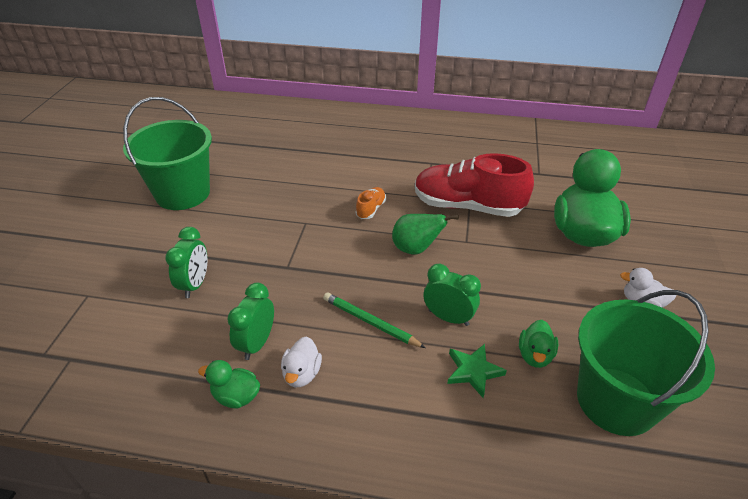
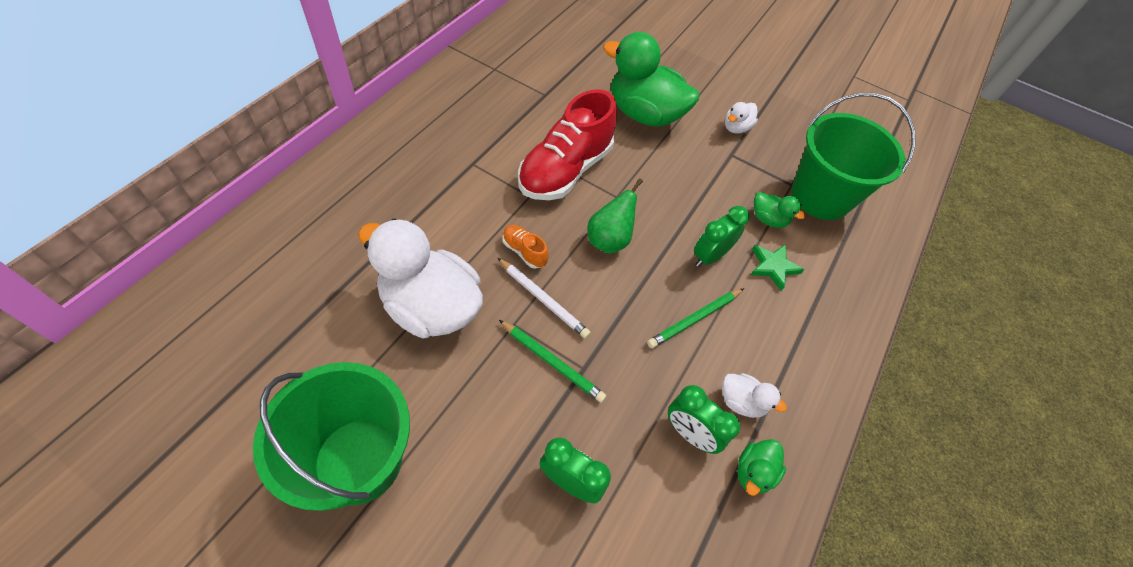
camera: 75 degrees left, 15 degrees up
none -> white duck [358,218,483,338]
none -> white pencil [497,257,591,339]
none -> green pencil [499,320,607,403]

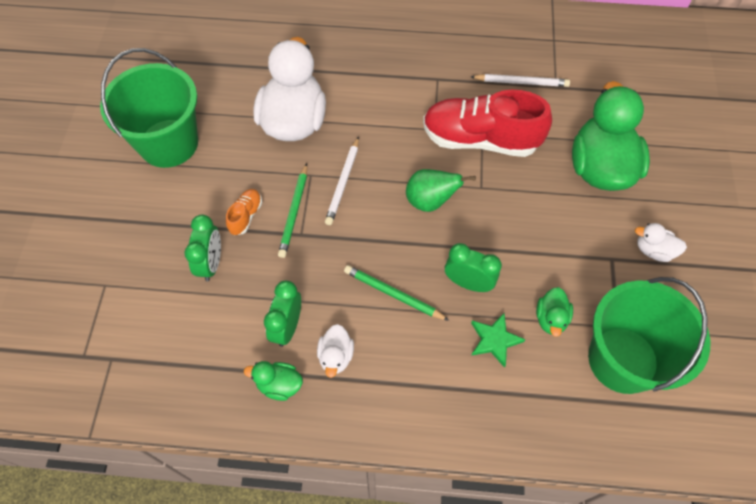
camera: 70 degrees right, 5 degrees up
orange shoe [502,225,549,269] -> orange shoe moved to [226,189,262,235]
none -> white pencil [471,74,570,87]

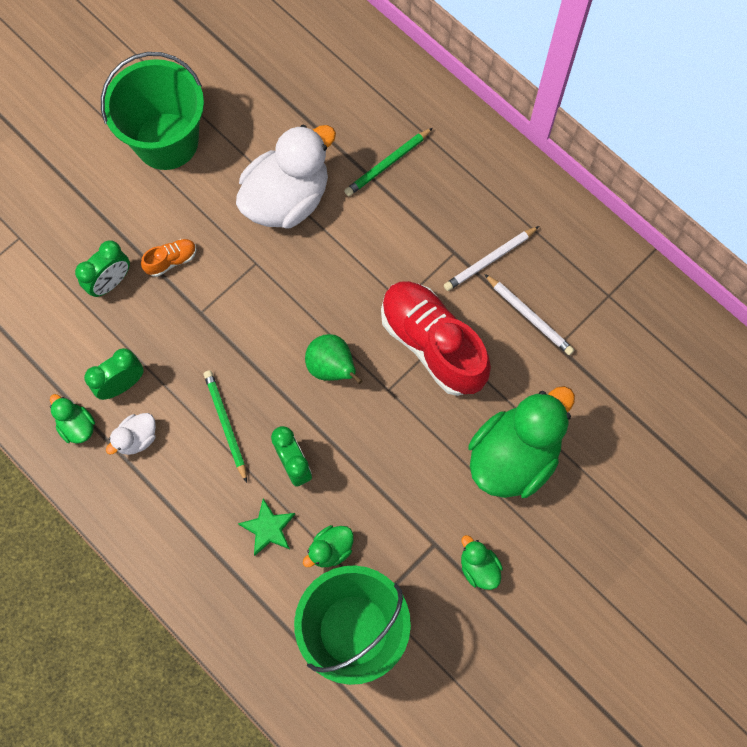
camera: 40 degrees right, 10 degrees up
green pencil [278,163,307,258] -> green pencil moved to [344,128,433,196]
white pencil [325,136,359,225] -> white pencil moved to [444,226,539,291]
white duck [635,223,687,262] -> green duck [461,535,503,590]

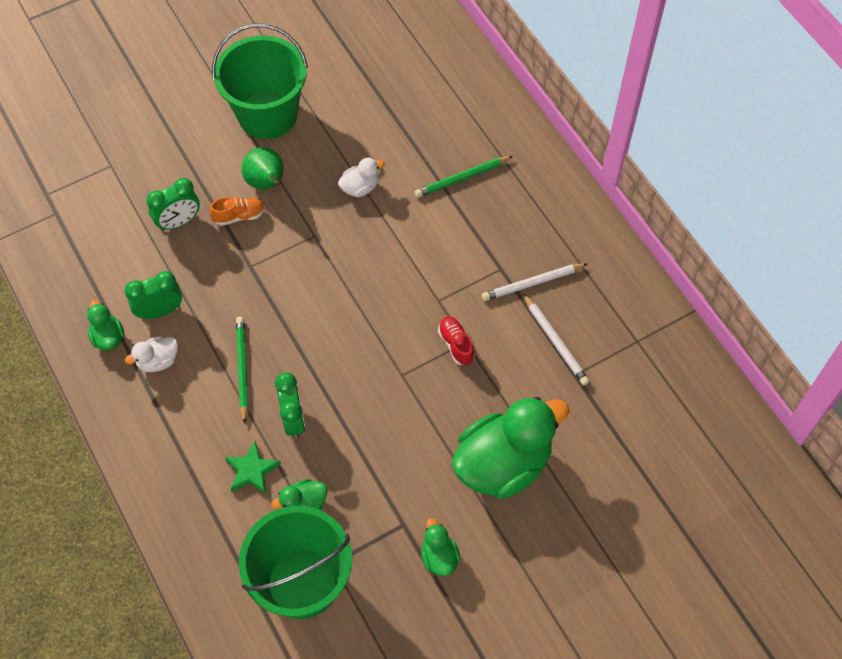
camera: 15 degrees right, 10 degrees down
white duck [236,125,336,228] -> white duck [338,157,385,197], size x0.44
green pear [305,334,362,384] -> green pear moved to [241,147,284,190]
red shoe [381,281,491,396] -> red shoe [438,316,475,365], size x0.42

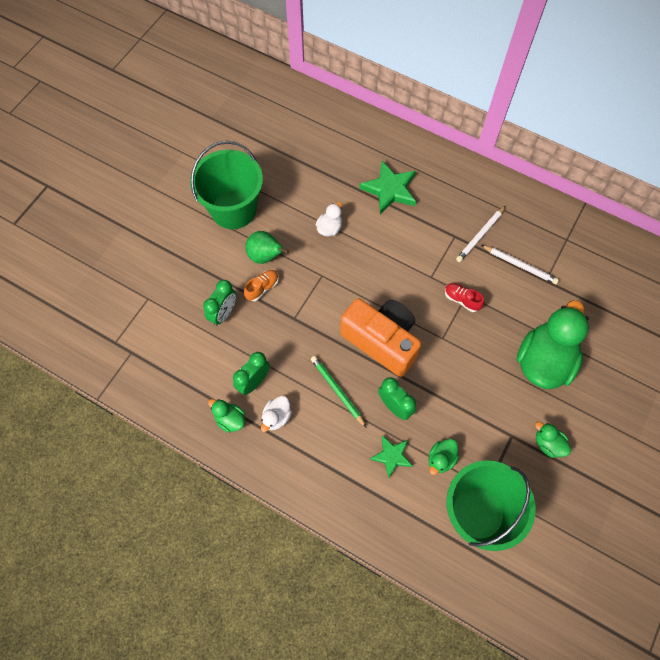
camera: 30 degrees left, 5 degrees up
green pencil [415,156,513,198] -> green star [359,161,416,214]
none -> orange camera [340,298,421,377]

